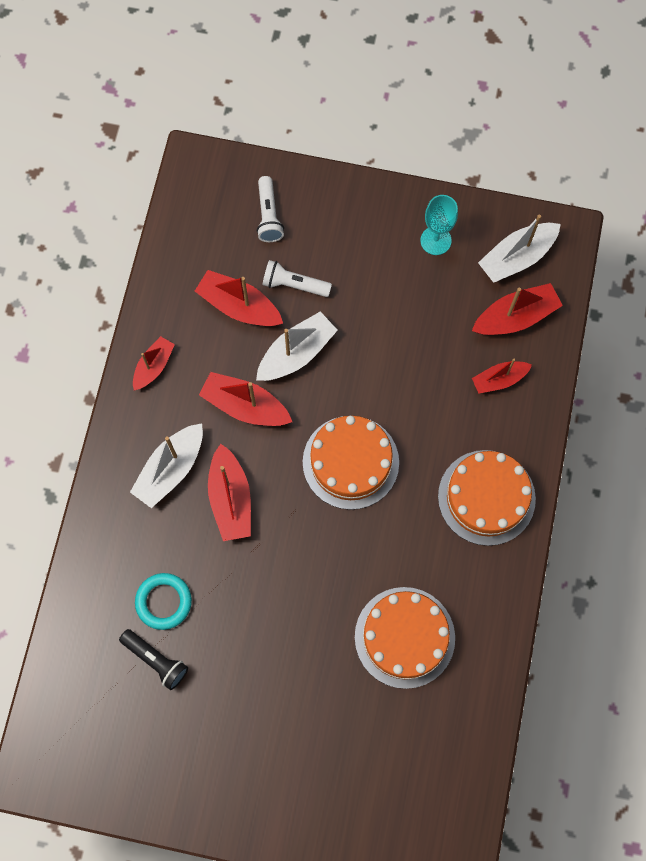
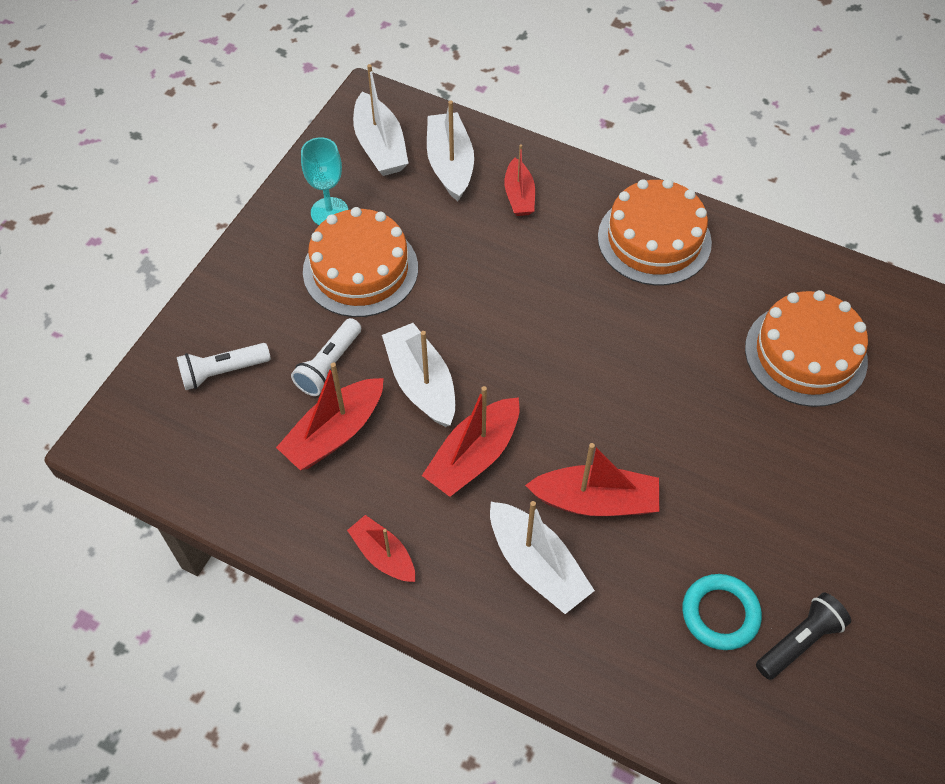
camera: 75 degrees left, 15 degrees down
white flashlight [257,176,284,242] -> white flashlight turned 150 degrees clockwise [177,343,271,390]
orange cake [303,416,399,510] -> orange cake moved to [303,207,418,317]
red boat [472,283,563,335] -> white boat [427,101,474,201]

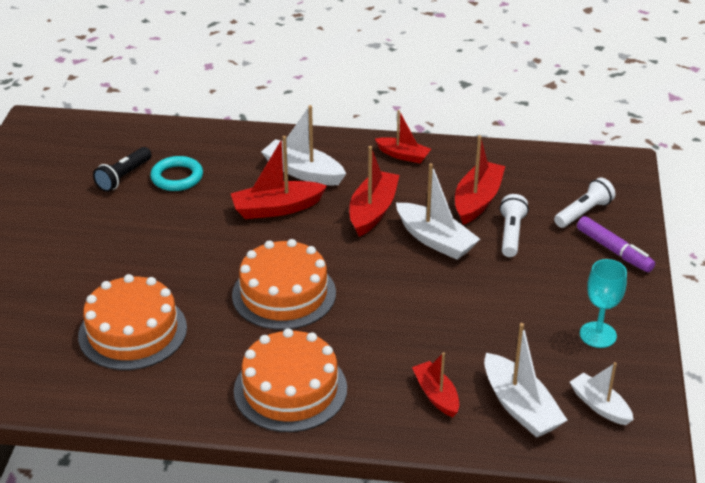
camera: 160 degrees right, 20 degrees down
orange cake [303,207,418,317] -> orange cake moved to [232,239,336,330]
white boat [353,64,408,176] -> white boat [570,362,634,425], size x0.65
none -> purple marker [577,216,655,272]

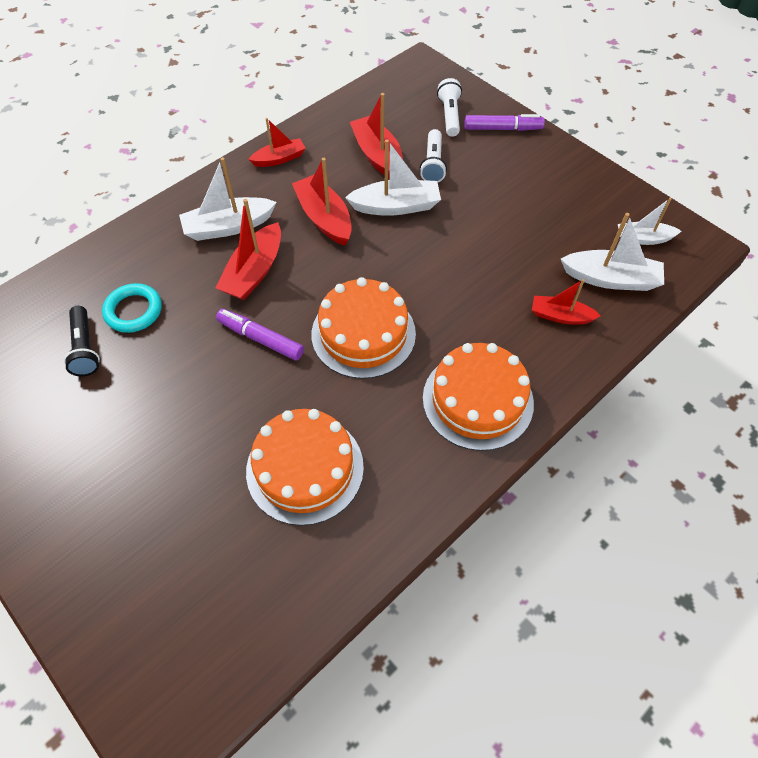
camera: 50 degrees left, 20 degrees up
white flashlight [499,194,529,257] -> white flashlight turned 135 degrees counterclockwise [420,129,447,182]
turquoise goblet [580,259,627,348] -> none
none -> purple marker [216,309,304,361]

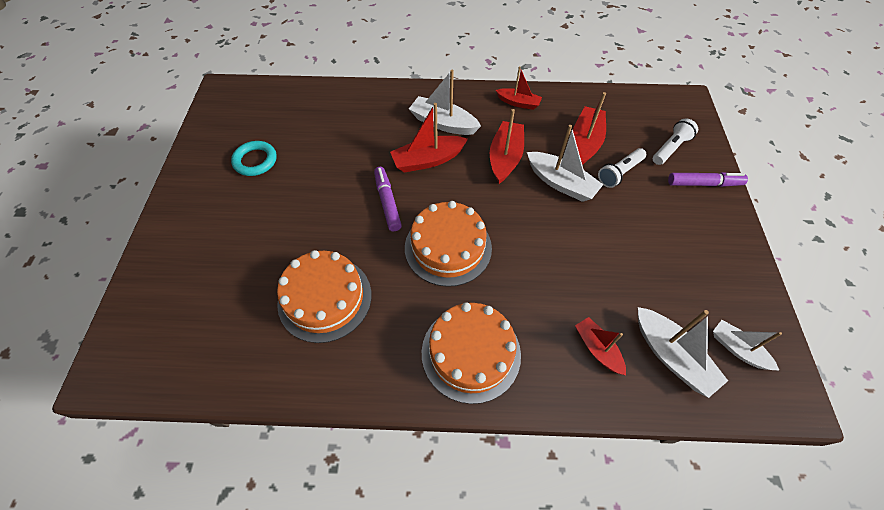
camera: 45 degrees right, 0 degrees up
black flashlight [64,306,100,376] -> none
turquoise ring [102,283,162,333] -> turquoise ring moved to [231,141,277,176]
purple marker [464,114,545,131] -> purple marker turned 45 degrees counterclockwise [668,172,748,187]

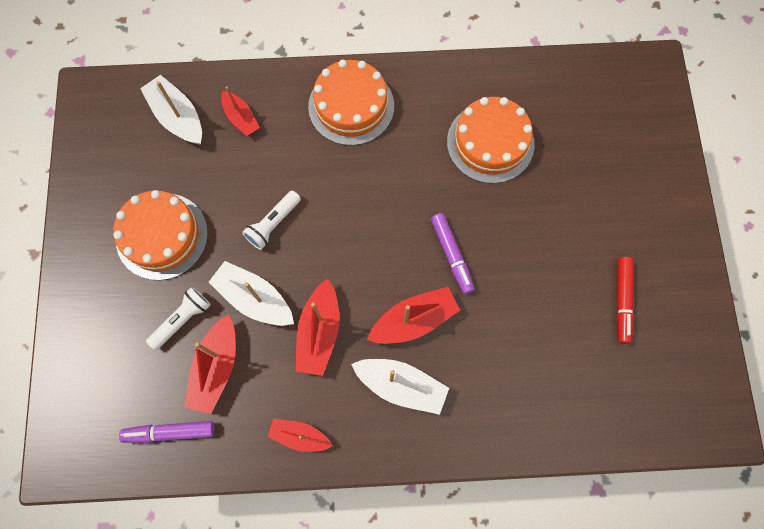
camera: 175 degrees right, 15 degrees up
turquoise ring [231,141,277,176] -> red marker [617,257,635,344]
orange cake [405,201,492,287] -> orange cake moved to [113,190,208,280]
white flashlight [653,118,698,165] -> white flashlight moved to [242,191,301,250]
purple marker [668,172,748,187] -> purple marker moved to [119,421,215,443]
white boat [713,320,782,371] -> none

